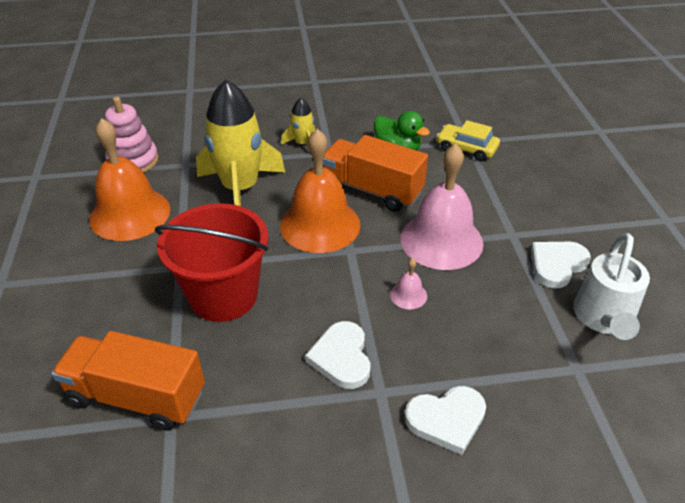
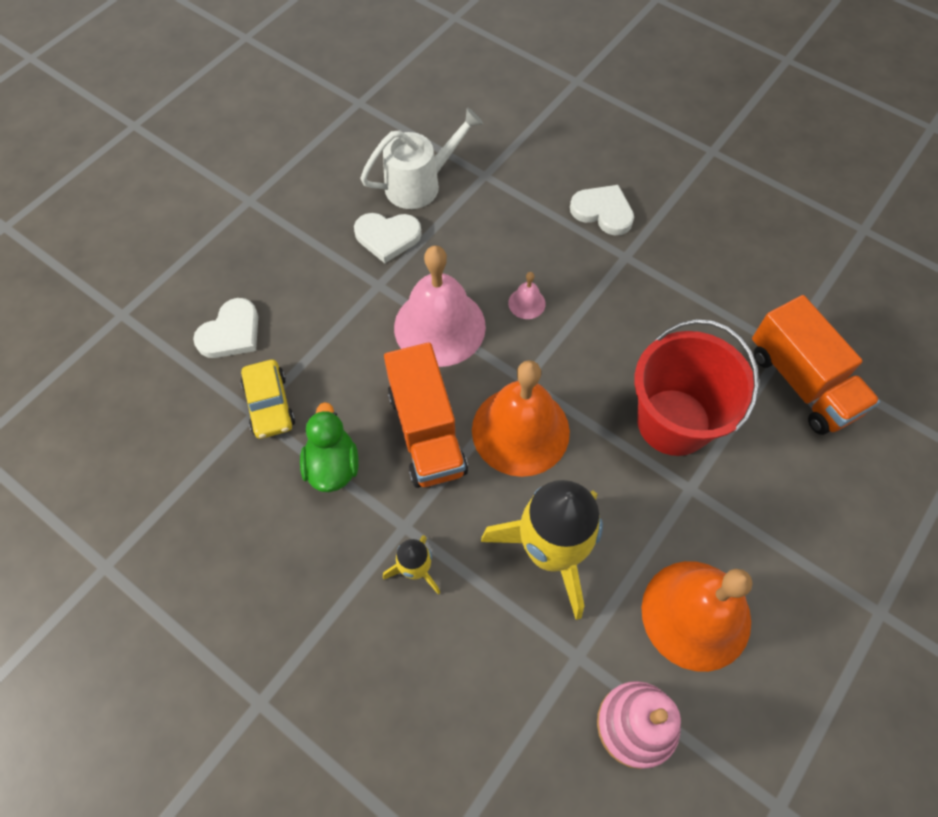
camera: 135 degrees left, 20 degrees up
white heart [305,321,371,389] -> white heart moved to [193,298,258,358]

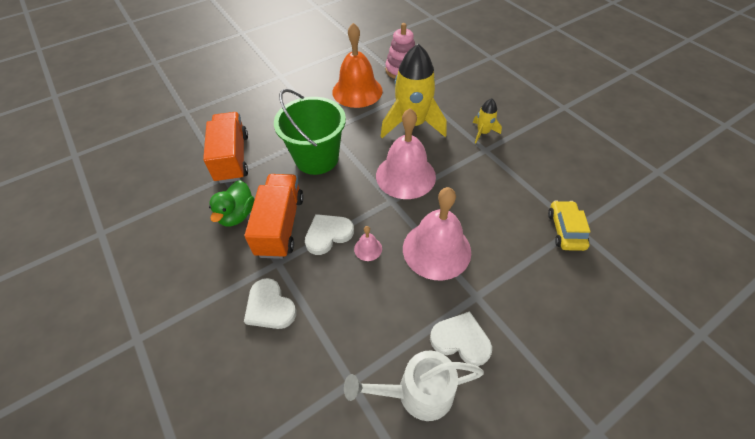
camera: 160 degrees left, 10 degrees down
white heart [193,298,258,358] -> white heart moved to [305,214,354,255]
green duck [300,402,359,492] -> green duck moved to [209,180,254,227]
orange truck [384,342,468,488] -> orange truck moved to [244,174,304,259]
orange bell [472,360,570,477] -> pink bell [376,108,436,199]
red bucket [634,319,760,456] -> green bucket [274,89,346,175]

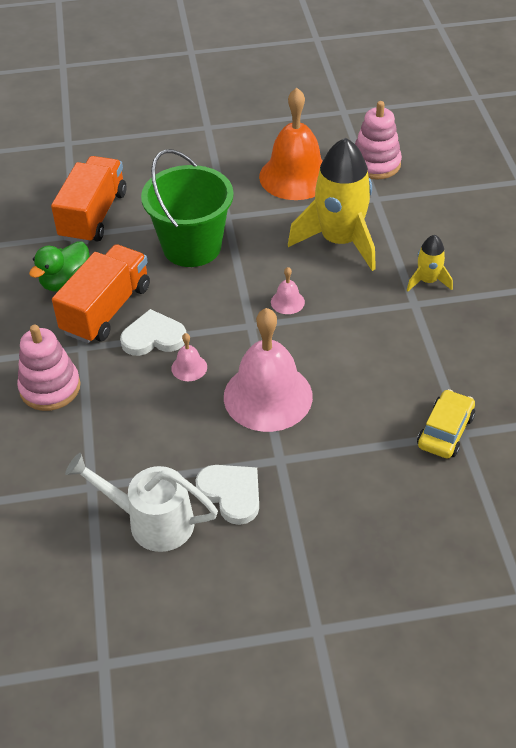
camera: 25 degrees right, 5 degrees down
white heart [244,278,297,329] -> pink stacking toy [17,325,80,411]
pink bell [376,108,436,199] -> pink bell [271,267,305,314], size x0.41

